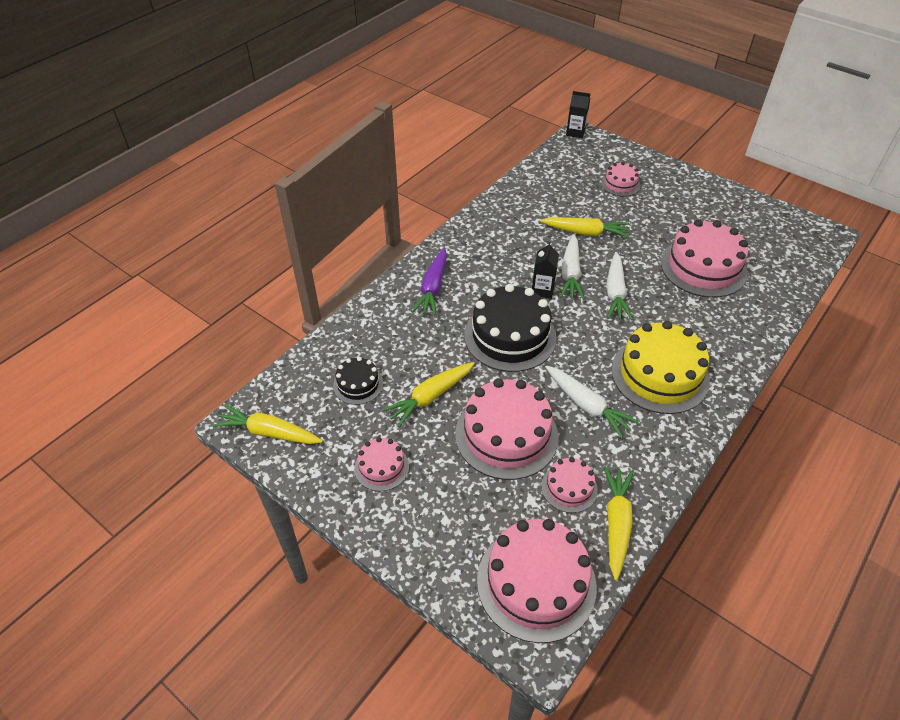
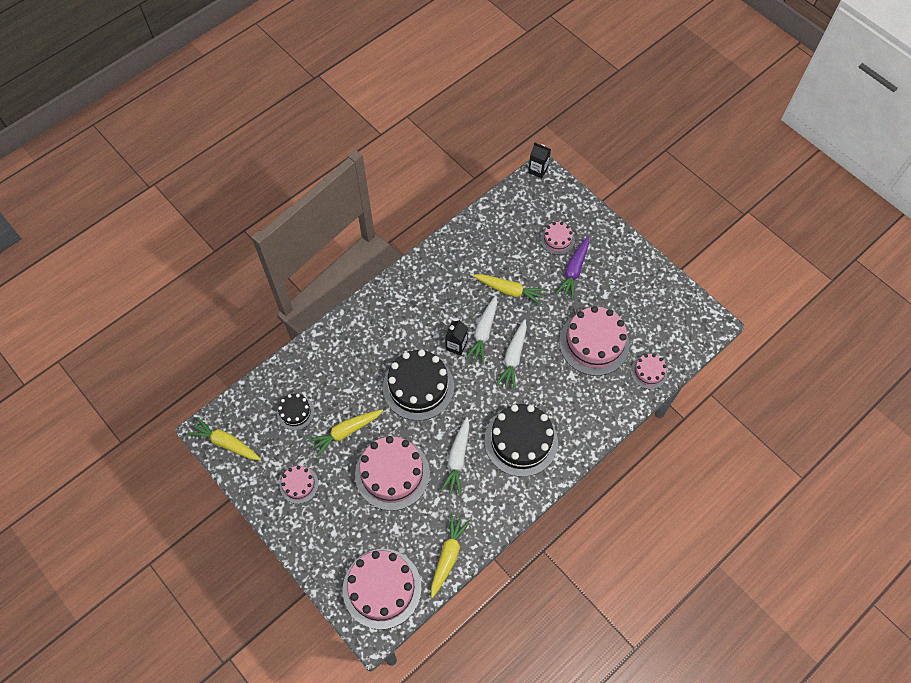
camera: 10 degrees right, 15 degrees up
purple carrot [412,248,447,316] -> purple carrot moved to [556,236,589,299]
pink cake [541,457,598,513] -> pink cake moved to [631,354,667,389]
white carrot [545,366,639,438] -> white carrot turned 45 degrees clockwise [441,417,469,495]
yellow cake [611,321,710,414] -> black cake [484,404,558,477]

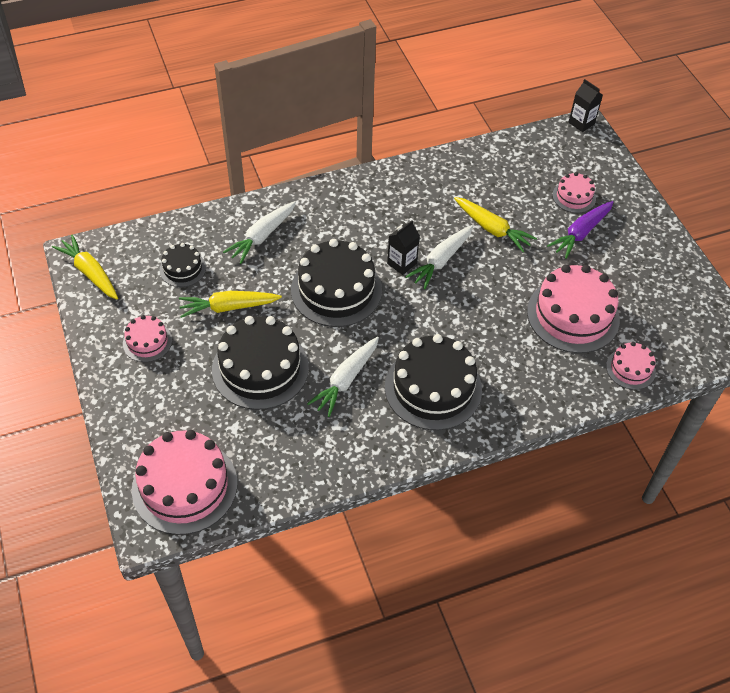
camera: 20 degrees right, 10 degrees down
pink cake [355,436,430,511] -> black cake [212,316,309,410]
yellow carrot [431,514,471,598] -> none
white carrot [496,319,527,390] -> white carrot moved to [223,201,296,264]

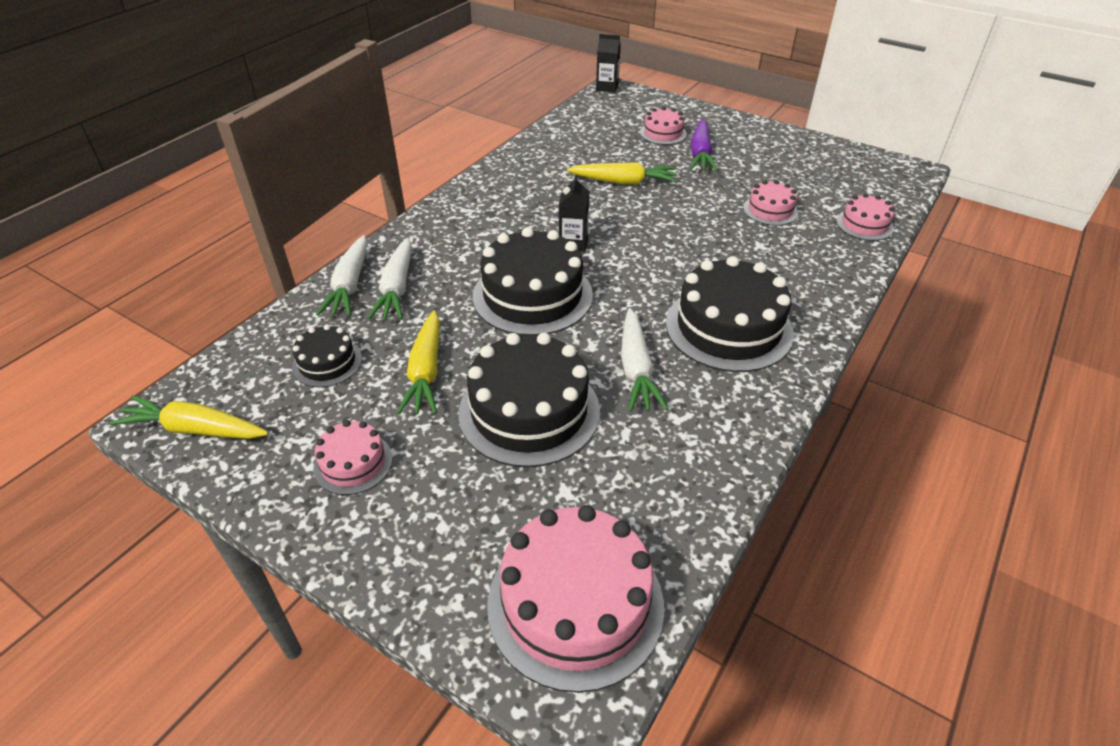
camera: 35 degrees left, 10 degrees down
yellow carrot [179,291,282,318] -> yellow carrot turned 45 degrees counterclockwise [397,310,440,415]
white carrot [405,225,473,289] -> white carrot moved to [316,235,367,316]
pink cake [527,265,620,353] -> pink cake [743,180,798,226], size x0.51

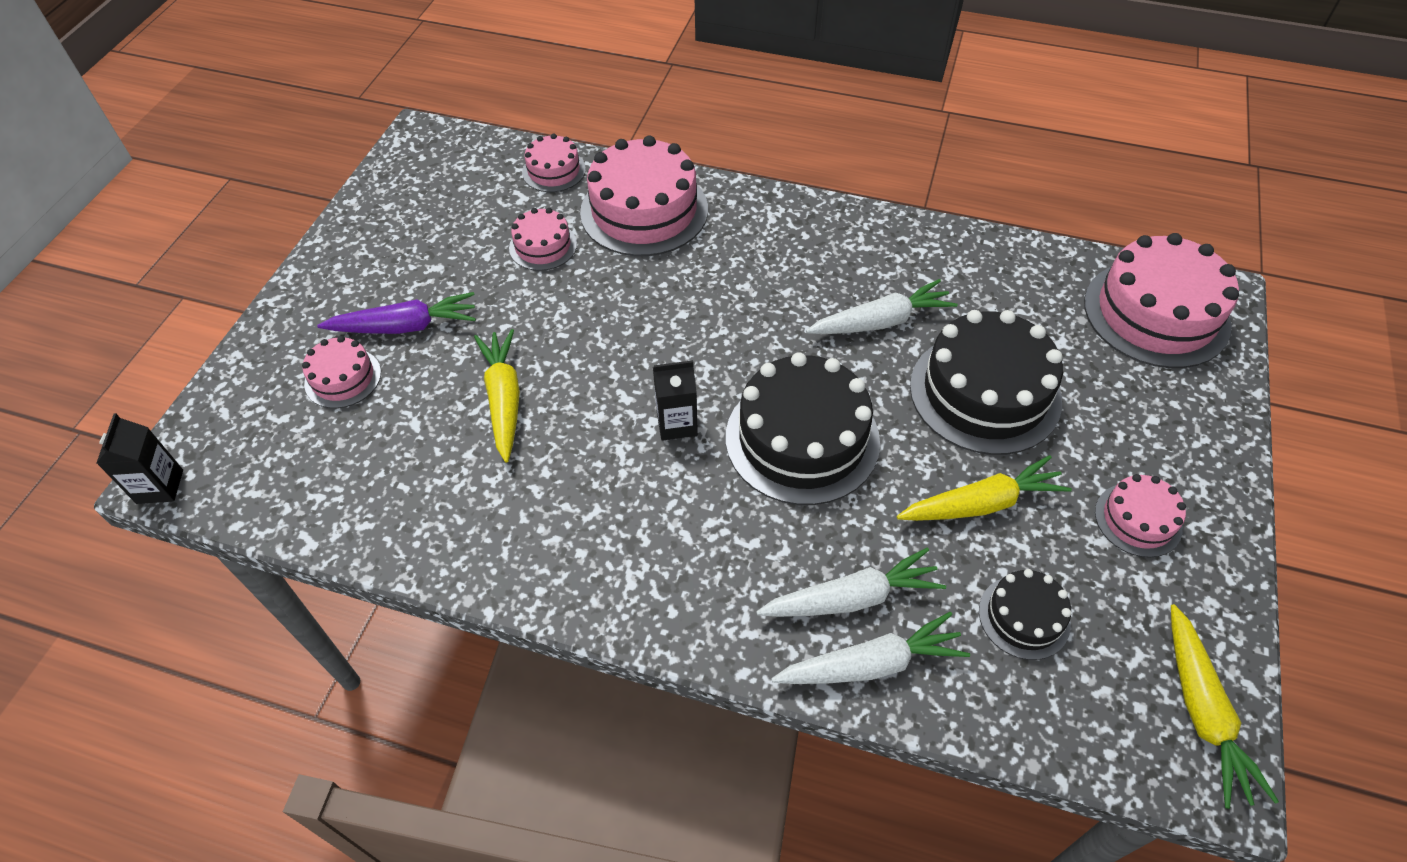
camera: 105 degrees left, 10 degrees up
black cake [666,256,794,372] -> none
none -> pink cake [580,135,708,256]

